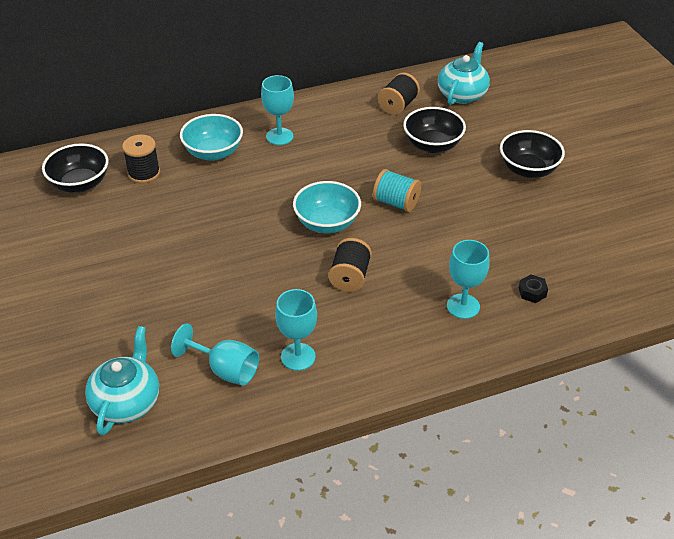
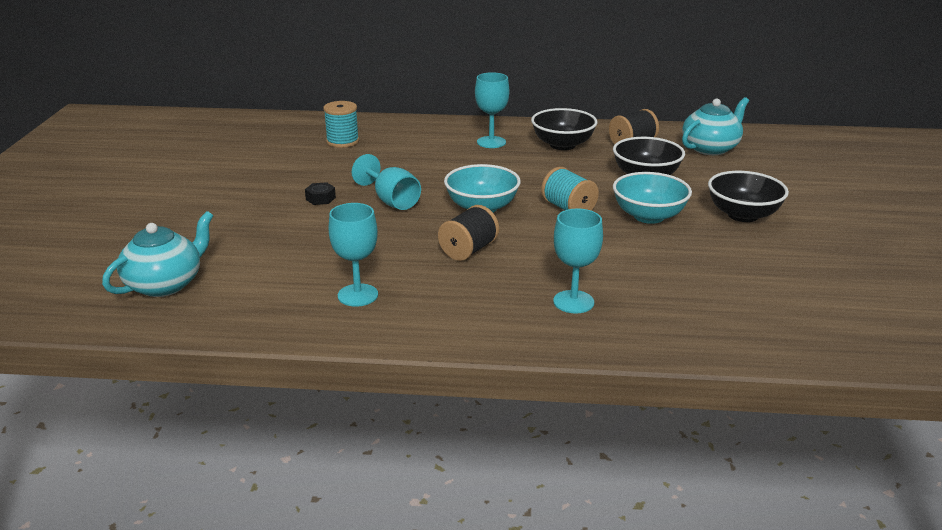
camera: 25 degrees right, 15 degrees down
black bowl [42,143,109,193] -> black bowl moved to [531,108,597,150]
black spool [122,135,160,183] -> turquoise spool [323,101,359,148]
turquoise goblet [171,323,259,386] -> turquoise goblet moved to [352,154,421,210]
turquoise bowl [180,114,243,161] -> turquoise bowl moved to [613,172,692,224]
black nut [519,275,548,303] -> black nut moved to [305,182,336,205]

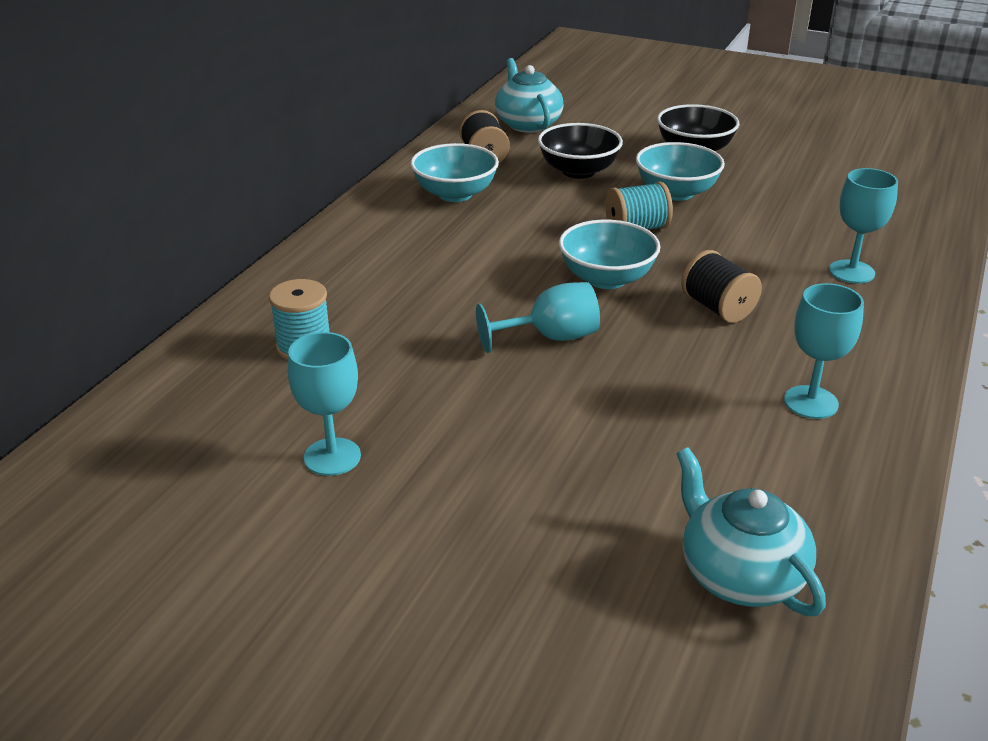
camera: 70 degrees left, 5 degrees up
black nut [305,182,336,205] -> none
turquoise goblet [475,72,509,148] -> turquoise goblet moved to [288,332,361,476]
black bowl [531,108,597,150] -> turquoise bowl [410,143,499,202]

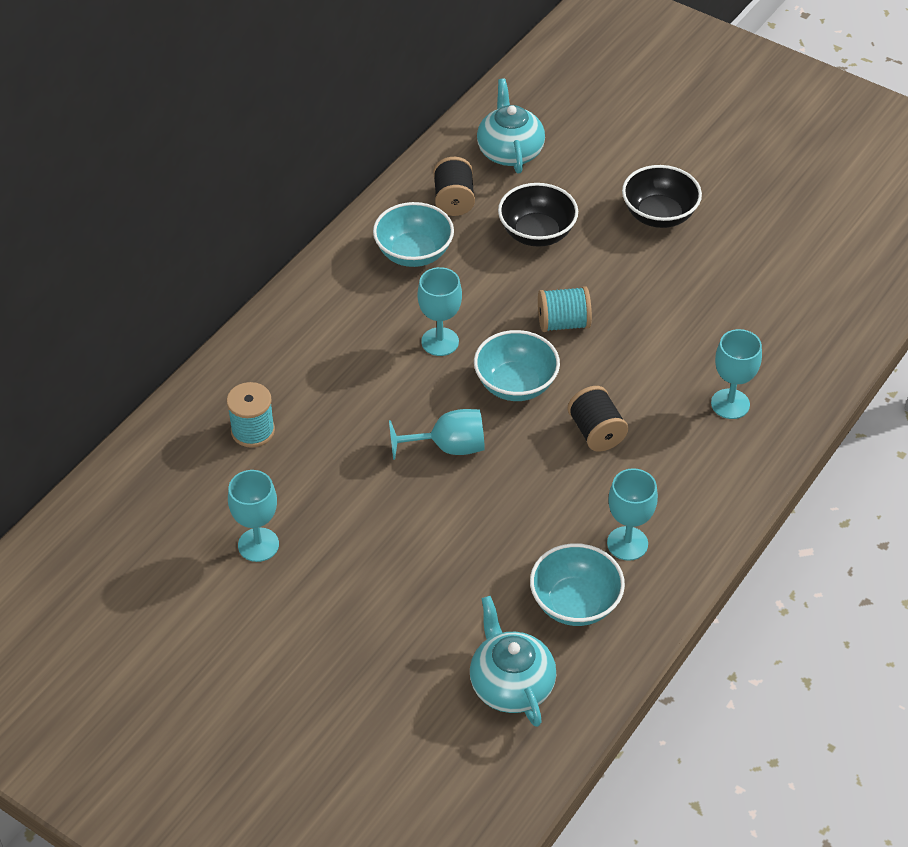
camera: 10 degrees right, 15 degrees up
turquoise bowl [636,142,725,201] -> turquoise bowl moved to [530,543,625,626]
none -> turquoise goblet [418,267,462,356]

